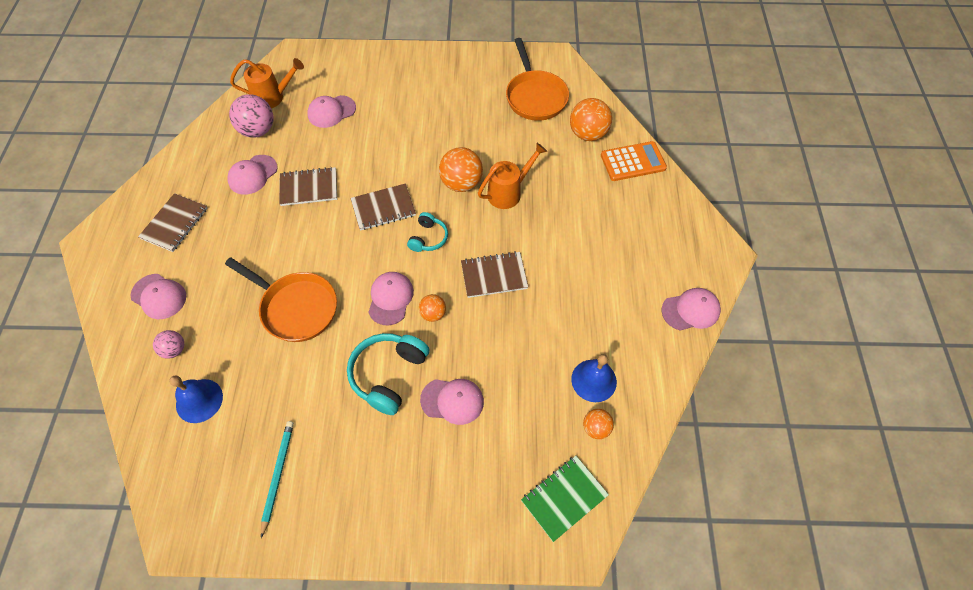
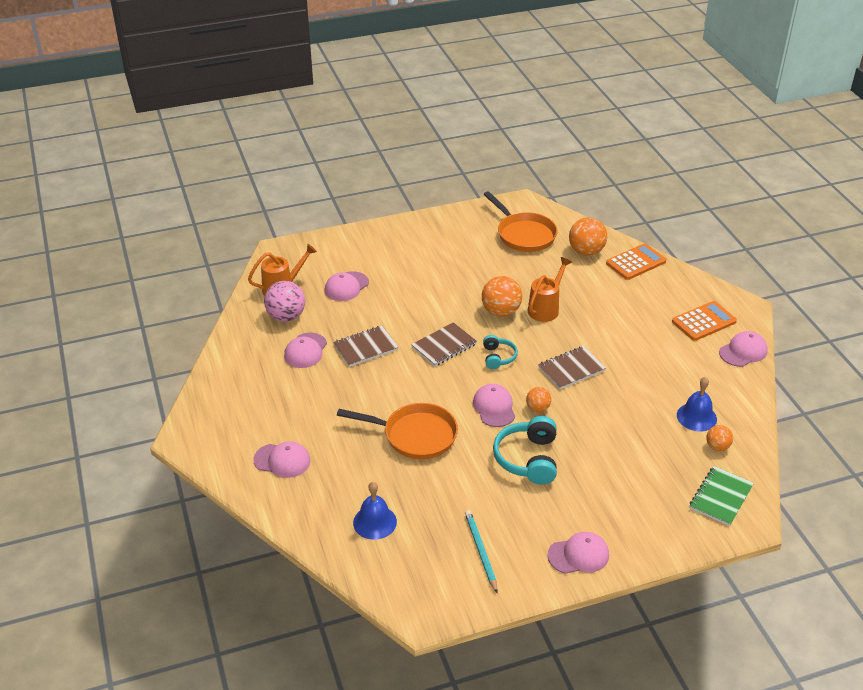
camera: 20 degrees left, 20 degrees down
brown notebook [138,193,208,252] -> none
pink ball [153,330,184,359] -> none
pink cap [420,379,484,425] -> pink cap moved to [548,532,609,574]
none -> orange calculator [672,301,737,341]

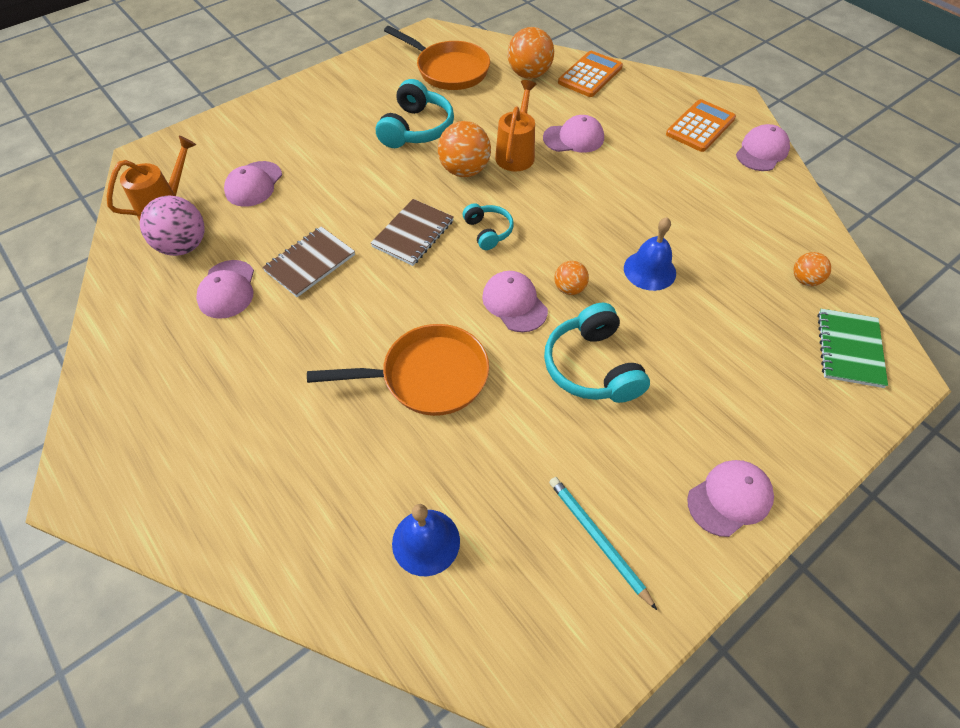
camera: 20 degrees left, 15 degrees up
pink cap [253,441,311,478] -> pink cap moved to [543,115,604,153]
brown notebook [538,346,606,389] -> none
blue bell [677,377,717,431] -> blue bell moved to [624,217,676,291]
none -> turquoise headphones [376,79,454,148]

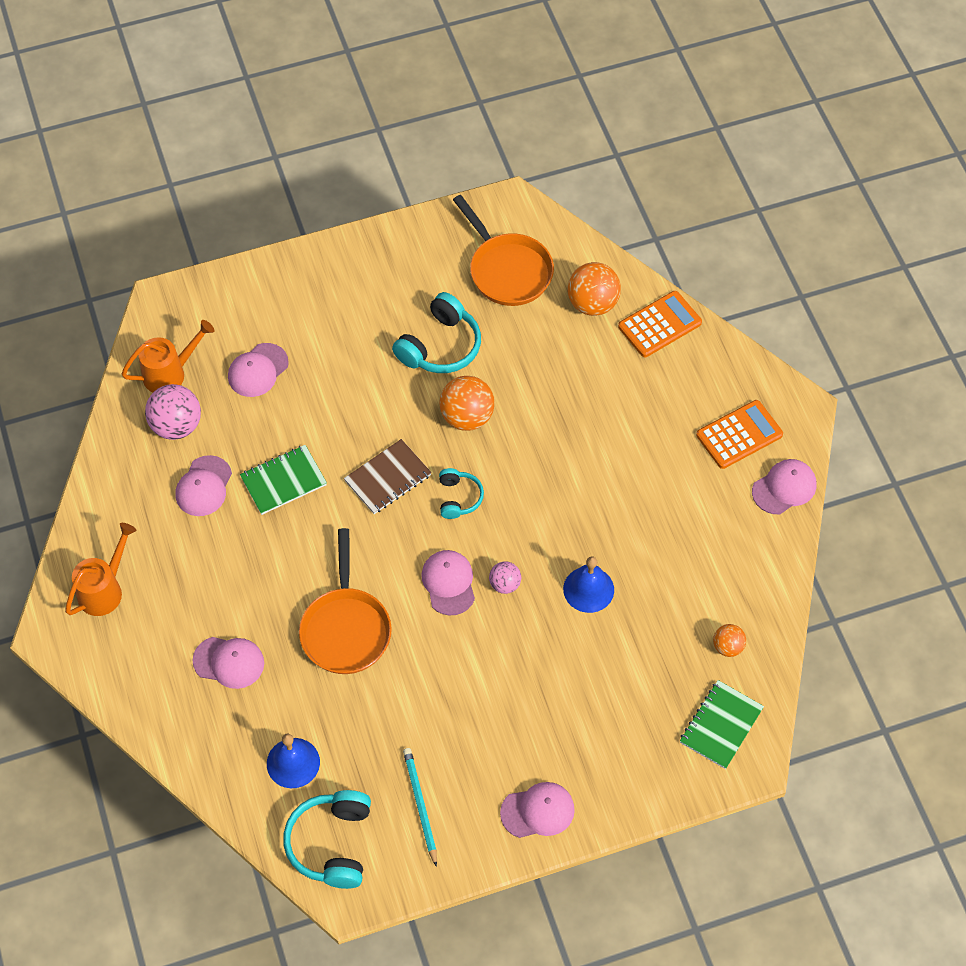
camera: 20 degrees right, 5 degrees up
brown notebook [262,226,355,297] -> green notebook [240,445,327,515]
orange pan [307,324,489,416] -> orange pan turned 75 degrees clockwise [299,528,392,674]
orange watering can [495,80,536,171] -> orange watering can moved to [65,523,137,616]
pink cap [543,115,604,153] -> pink cap moved to [192,637,264,689]
turquoise headphones [544,303,650,403] -> turquoise headphones moved to [283,790,371,889]
orange ball [554,261,589,295] -> pink ball [489,562,521,594]

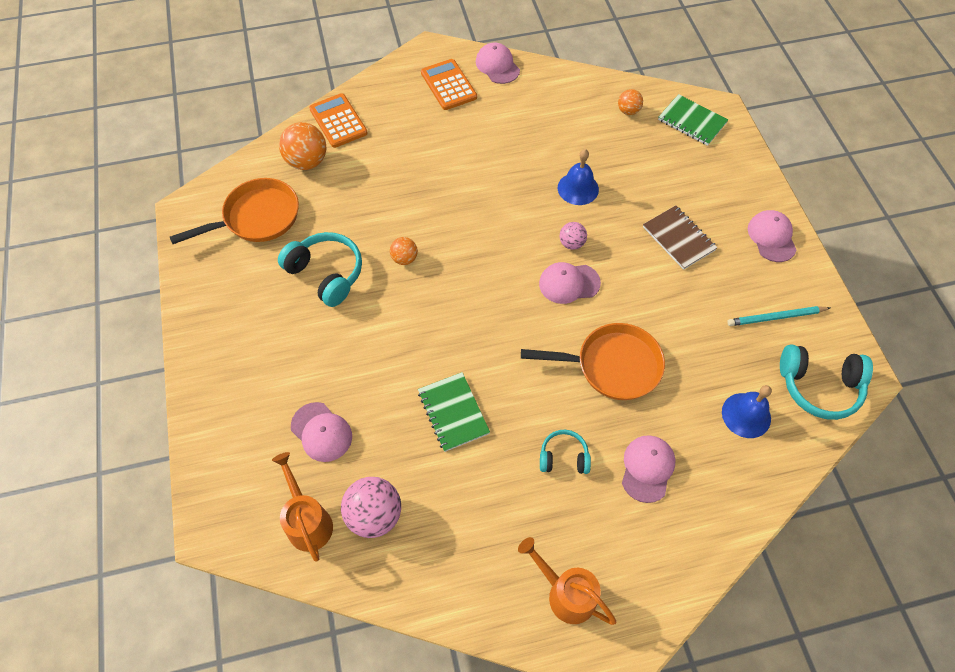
camera: 85 degrees left, 0 degrees up
pink cap [176,455,232,516] -> none
brown notebook [344,439,432,514] -> brown notebook moved to [643,205,718,270]
orange ball [439,376,494,431] -> orange ball [390,237,418,265], size x0.56
turquoise headphones [439,468,484,519] -> turquoise headphones moved to [540,430,591,474]

